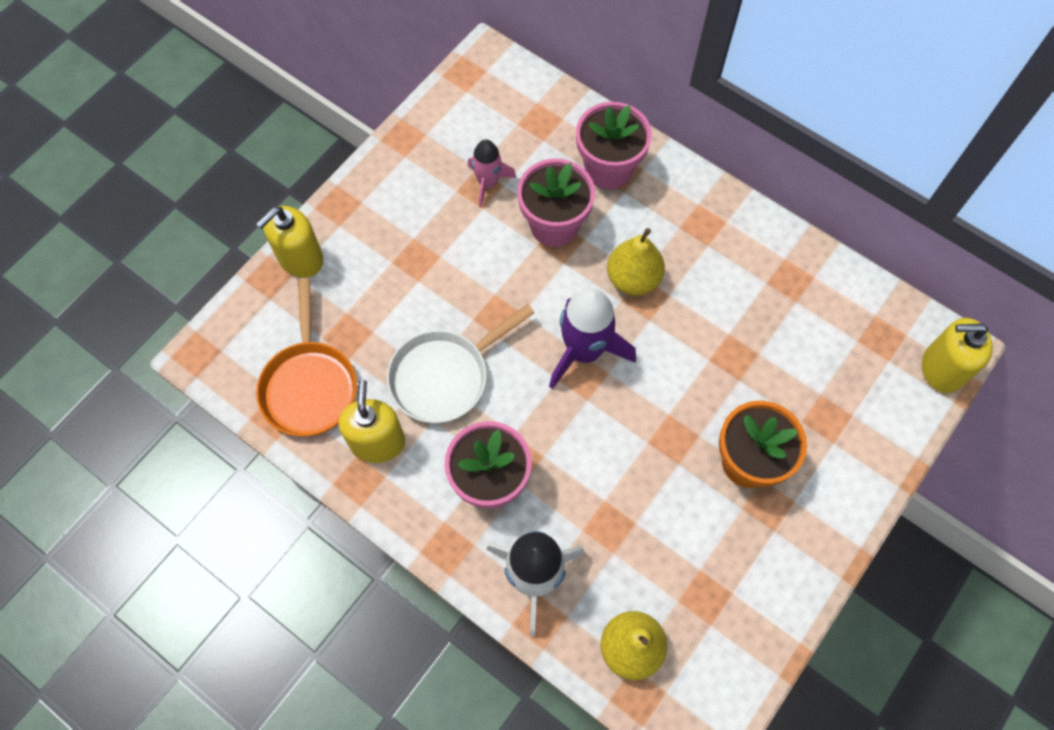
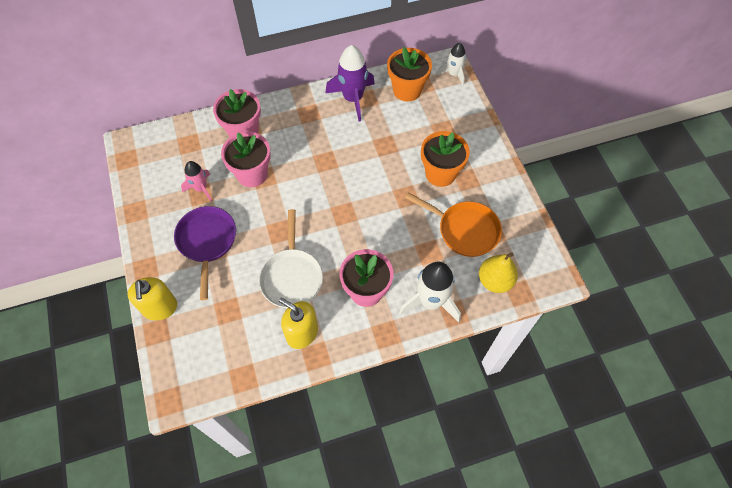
camera: 55 degrees left, 5 degrees down
orange pan [256,278,357,436] -> orange pan moved to [405,192,502,257]
purple rocket [549,288,636,389] -> purple rocket moved to [325,45,375,121]
yellow pear [607,228,665,295] -> none
yellow soap dispenser [922,318,993,393] -> white rocket [437,43,466,86]
none -> purple pan [174,206,236,300]
none -> orange flower pot [387,47,432,102]

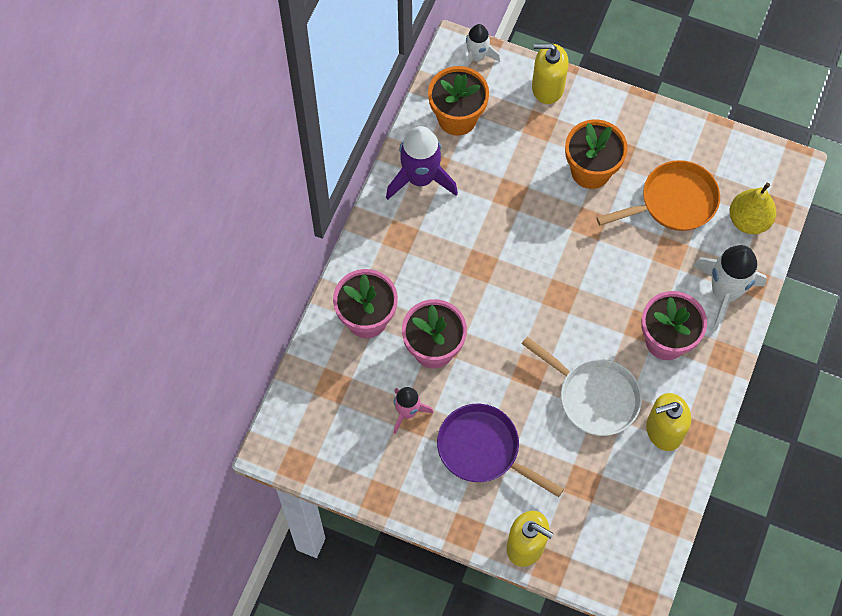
camera: 50 degrees left, 5 degrees up
none -> yellow soap dispenser [532,43,569,104]

